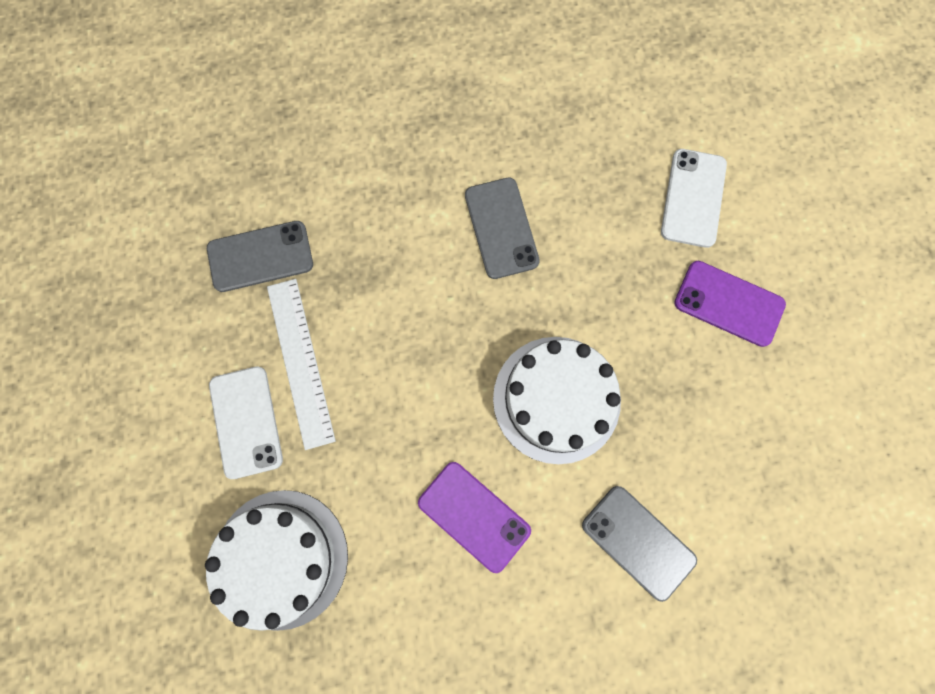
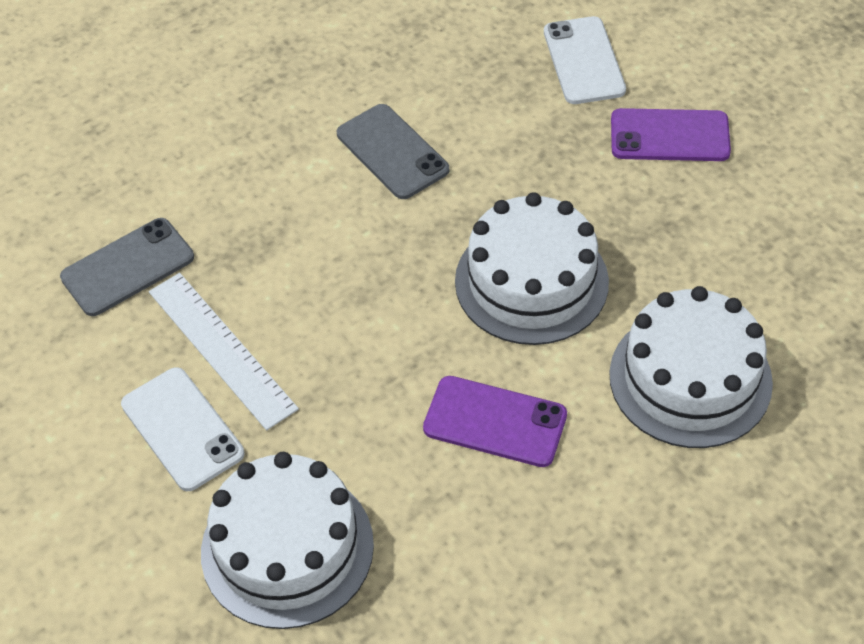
camera: 20 degrees left, 25 degrees down
grey phone [582,486,697,602] -> white cake [609,286,773,448]

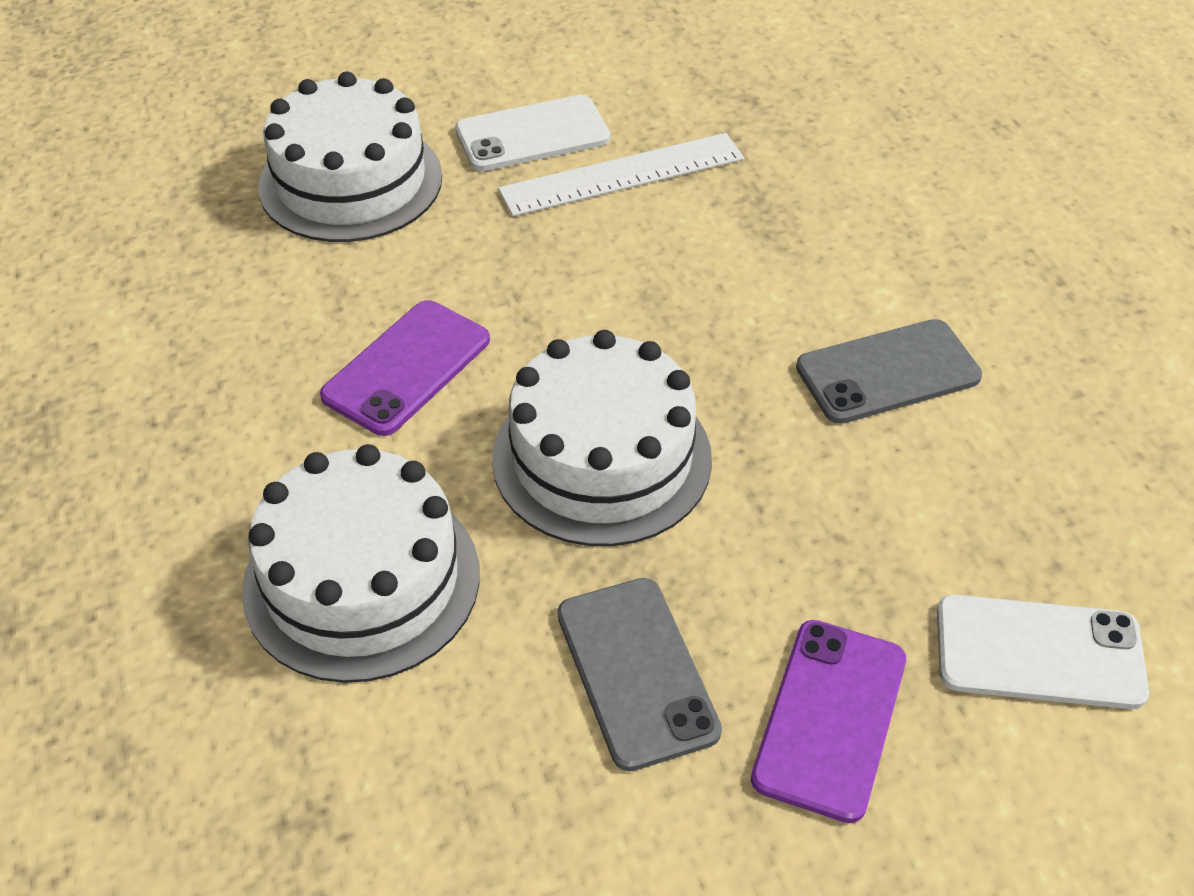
camera: 105 degrees right, 5 degrees down
grey phone [60,218,194,316] -> grey phone moved to [557,578,722,771]

